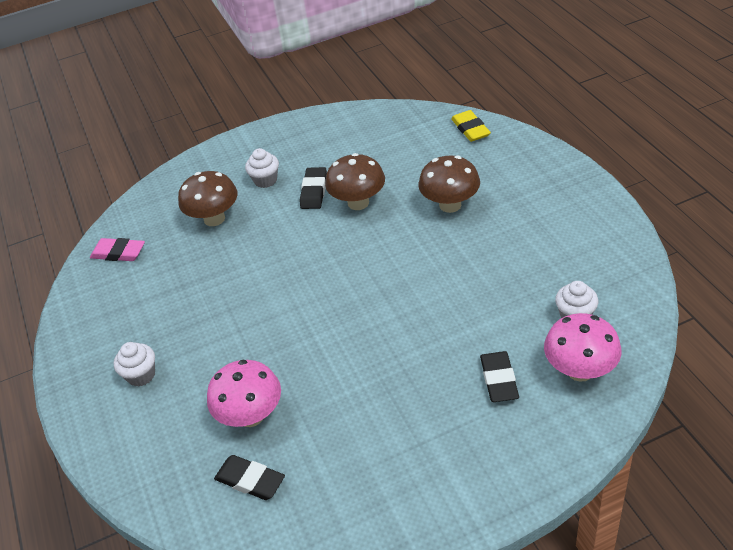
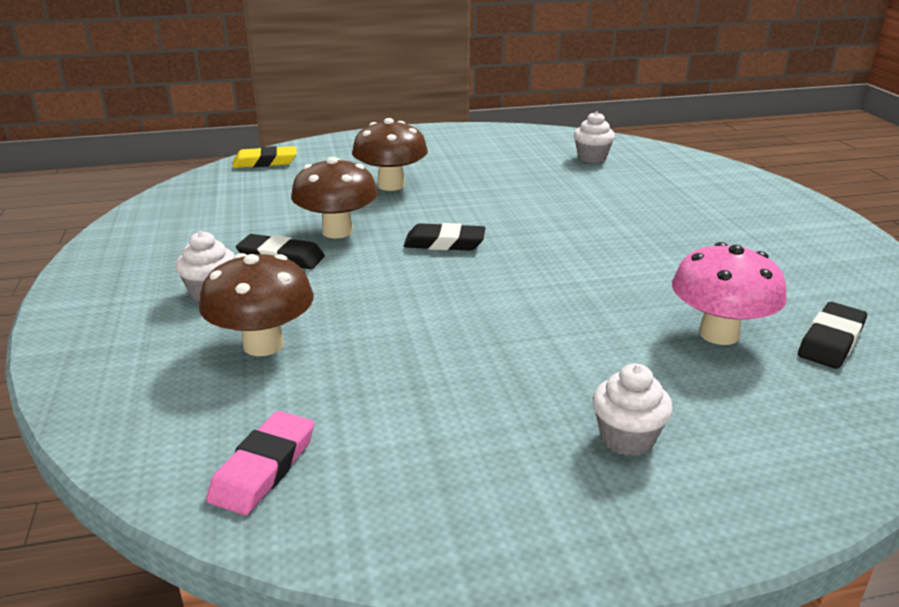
camera: 85 degrees left, 15 degrees down
black eraser [480,351,519,402] -> black eraser moved to [404,223,485,251]
pink mushroom [544,313,622,382] -> none

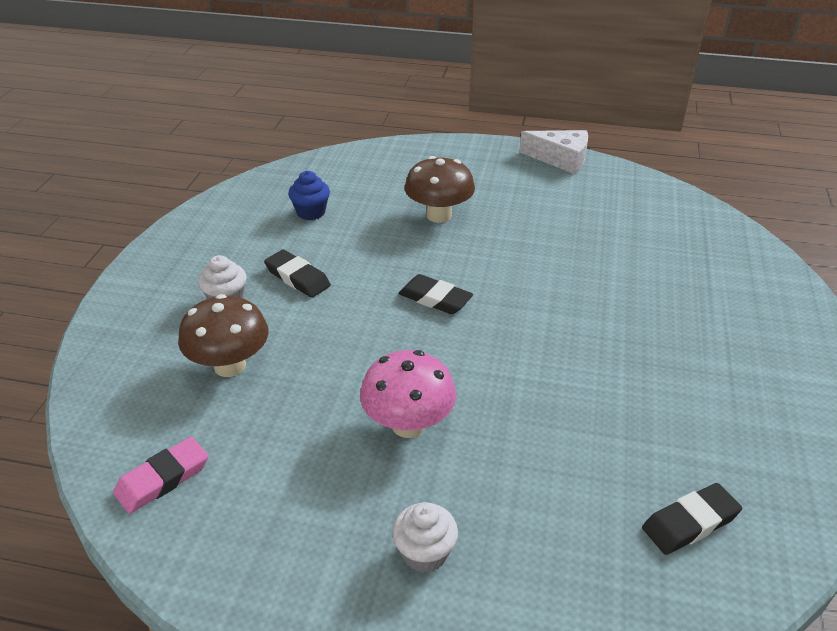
camera: 25 degrees right, 10 degrees up
yellow eraser [232,146,297,168] -> none
brown mushroom [291,157,378,238] -> none
white cupcake [574,111,615,163] -> none
pink mushroom [672,242,787,345] -> pink mushroom moved to [360,350,456,438]
none -> blue cupcake [288,171,330,220]
none -> white cheese [519,130,588,174]

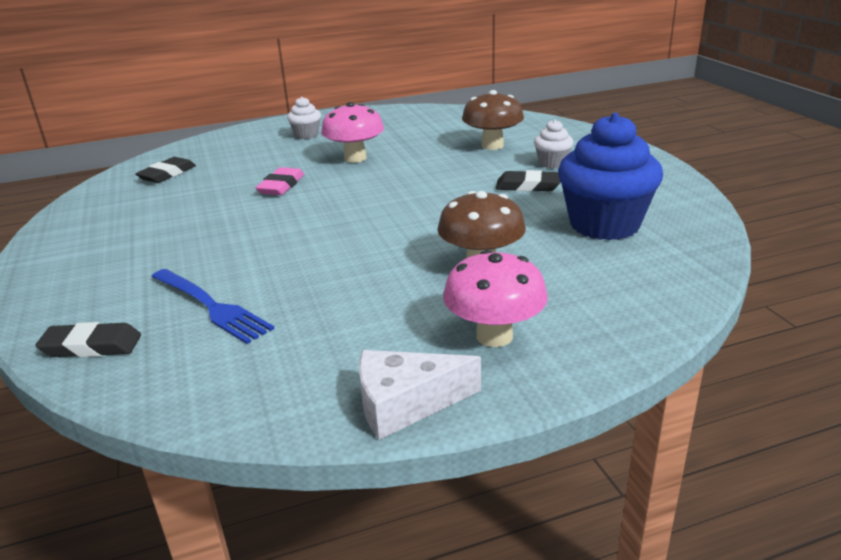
camera: 150 degrees right, 10 degrees down
pink eraser [113,437,208,514] -> pink eraser moved to [256,167,304,195]
blue cupcake [288,171,330,220] -> blue cupcake [558,113,663,240], size x2.10
black eraser [398,274,473,314] -> black eraser moved to [35,322,141,357]
none -> blue fork [151,269,274,344]
none -> pink mushroom [443,250,548,347]

